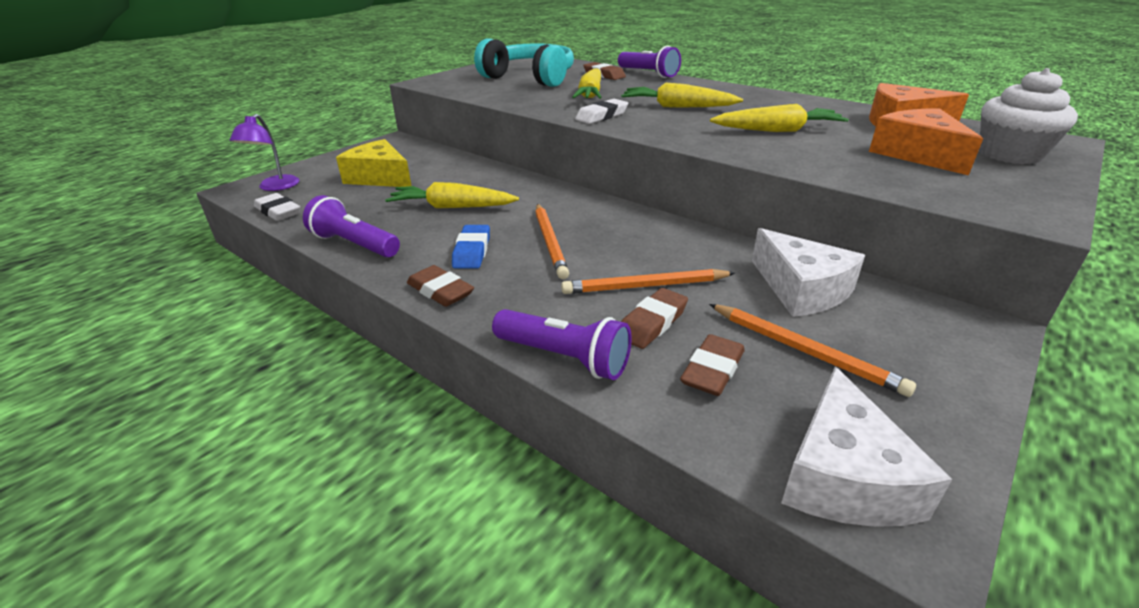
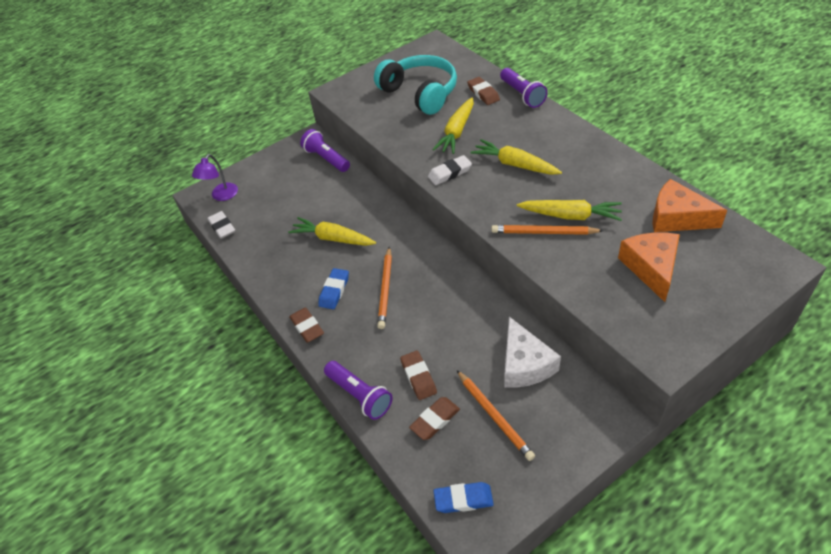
camera: 20 degrees right, 15 degrees up
purple flashlight [303,195,400,258] -> purple flashlight moved to [300,129,350,172]
yellow cheese [336,139,412,187] -> none
orange pencil [561,269,735,294] -> orange pencil moved to [492,225,604,235]
brown eraser [621,288,688,349] -> brown eraser turned 75 degrees counterclockwise [400,351,437,400]
white cheese [781,367,952,527] -> blue eraser [433,482,494,513]
white cupcake [979,68,1078,164] -> none

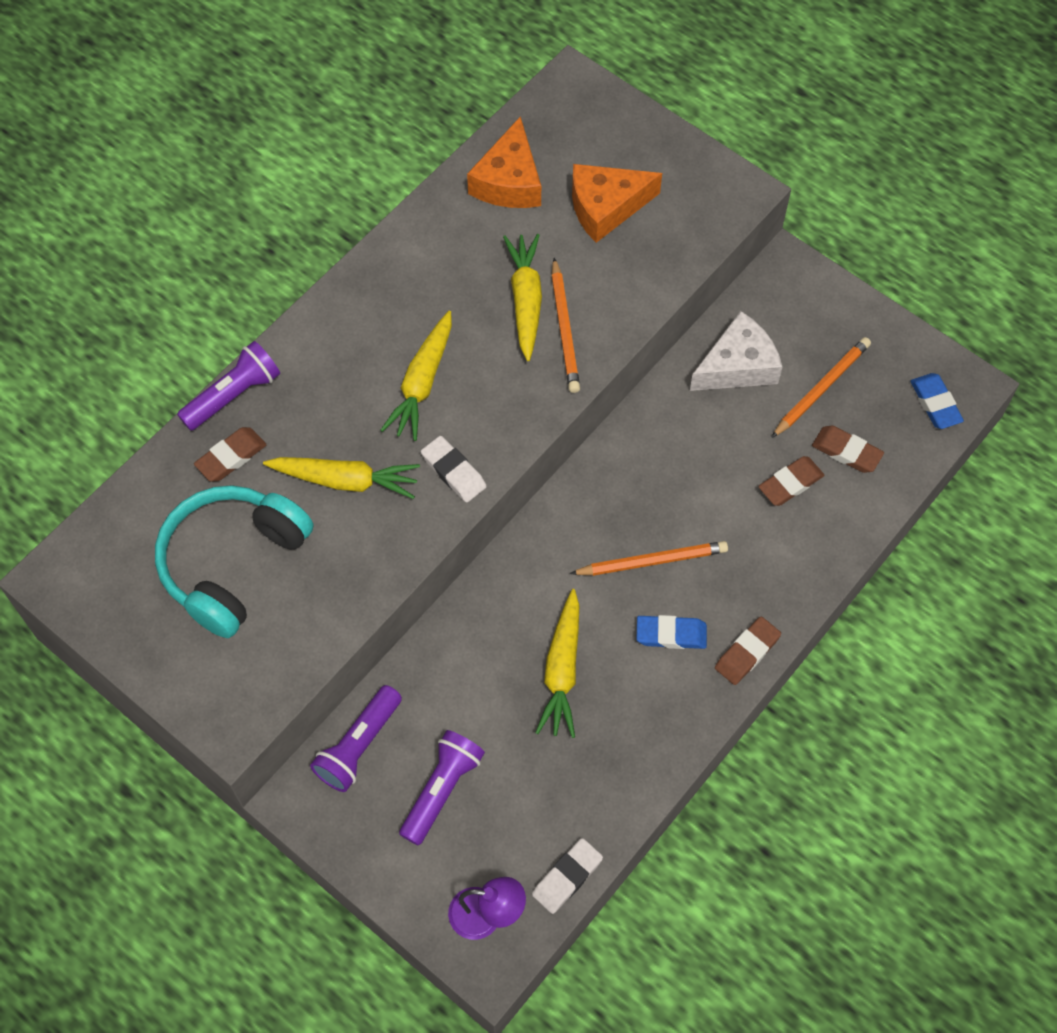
camera: 110 degrees left, 15 degrees up
purple flashlight [324,361,392,420] -> purple flashlight moved to [399,730,485,845]

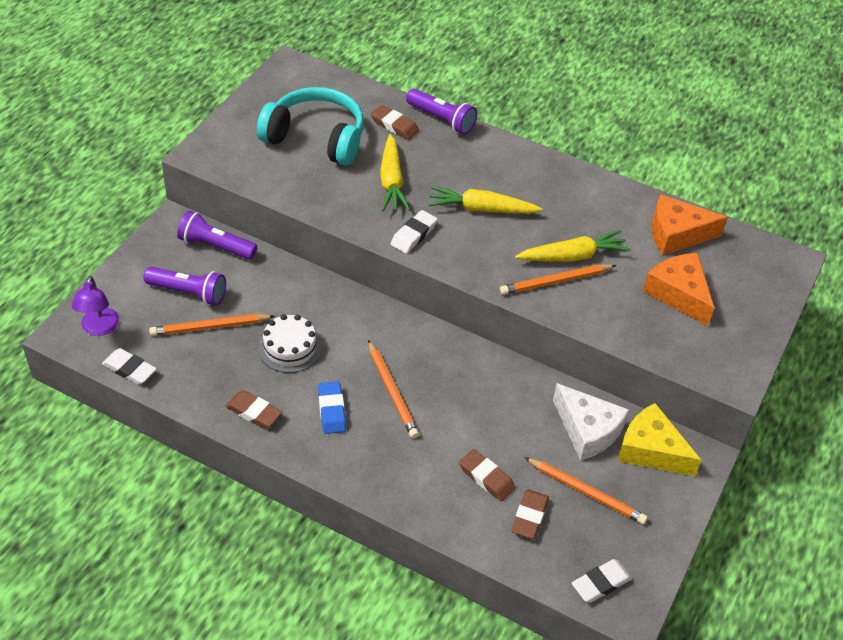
camera: 75 degrees right, 15 degrees down
yellow carrot [535,589,579,738] -> white cake [258,314,322,373]
brown eraser [715,616,781,685] -> brown eraser moved to [225,390,282,428]
blue eraser [910,373,964,429] -> white eraser [572,559,632,603]
none -> orange pencil [149,314,275,336]
none -> yellow cheese [618,403,702,476]

